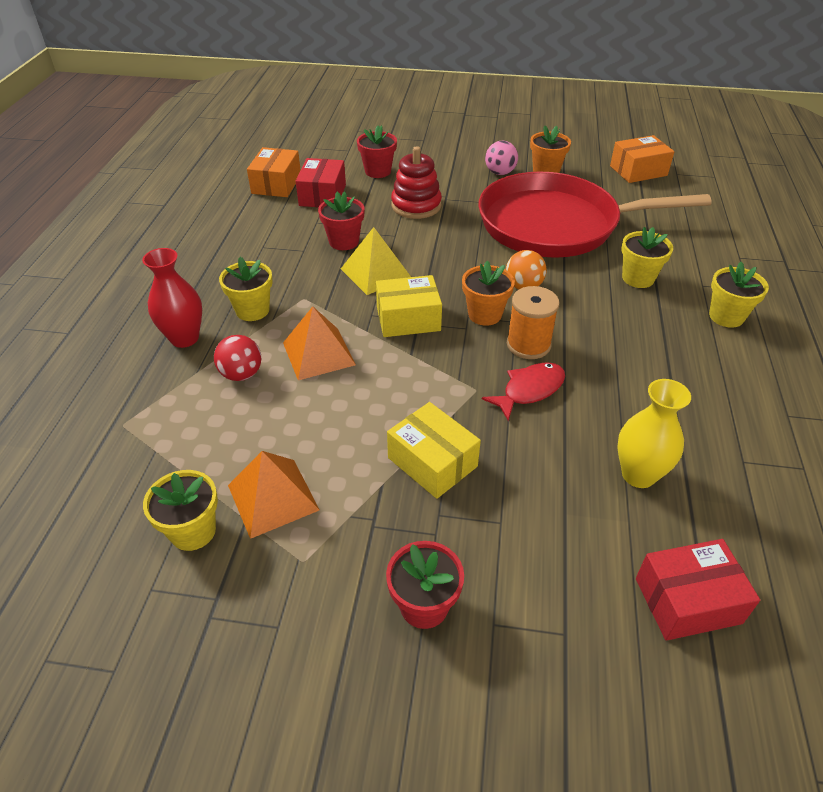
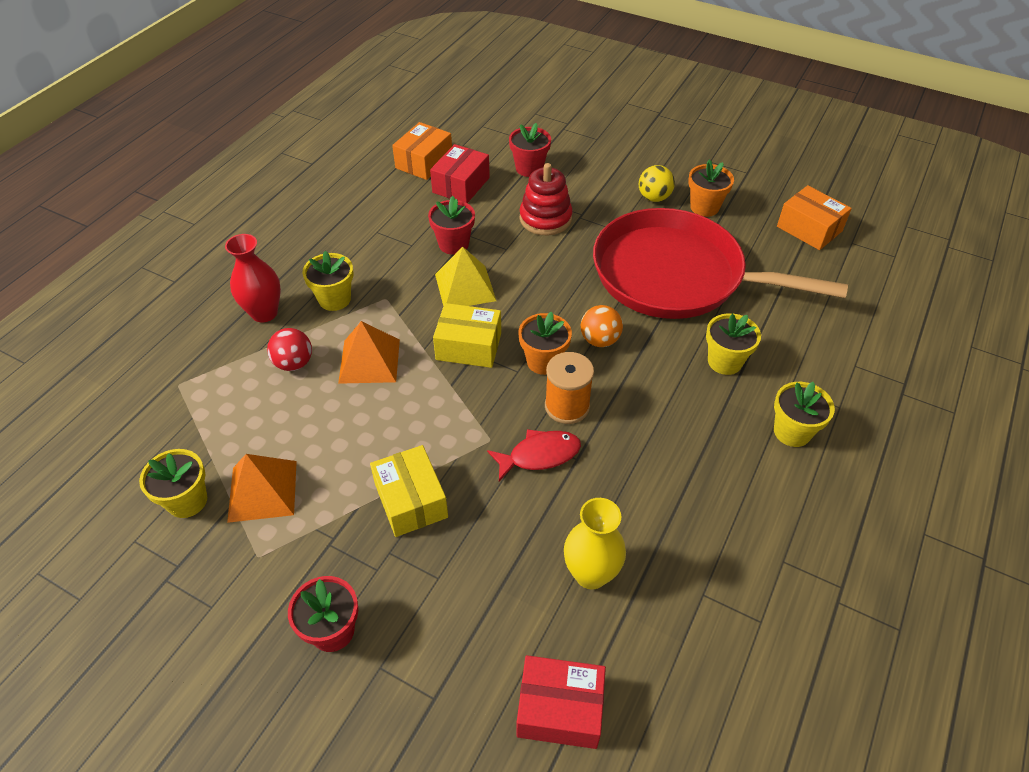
camera: 20 degrees right, 5 degrees up
pink ball [485,141,518,175] -> yellow ball [639,165,675,202]
orange box [610,135,674,183] -> orange box turned 45 degrees clockwise [777,185,852,250]

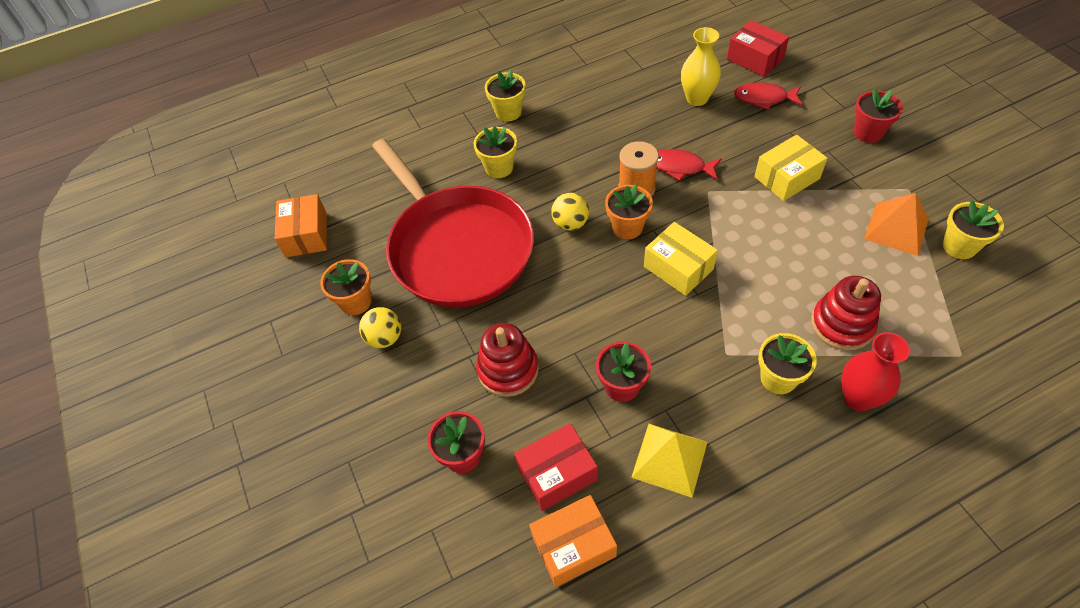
camera: 140 degrees left, 5 degrees up
red ball [267,328,312,371] -> red stacking toy [811,276,881,351]
orange pyramid [338,321,400,384] -> none
yellow box [370,445,448,537] -> yellow box turned 45 degrees clockwise [754,135,827,201]
yellow pyramid [435,247,496,306] -> yellow pyramid moved to [631,424,707,498]
orange ball [581,305,623,347] -> yellow ball [551,193,589,231]
none -> red fish [734,83,803,110]

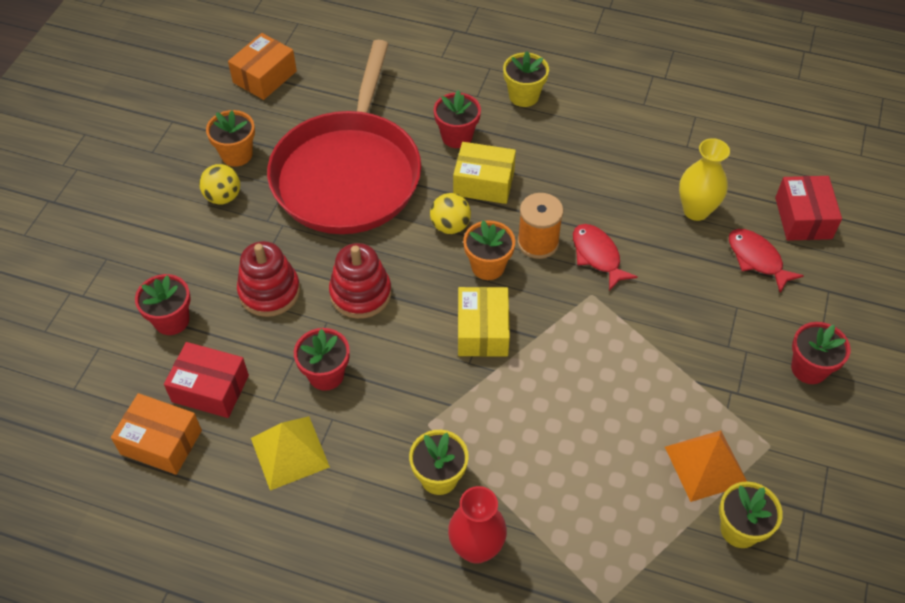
camera: 40 degrees right, 0 degrees up
yellow flower pot [474,126,517,178] -> red flower pot [433,90,481,148]
yellow box [754,135,827,201] -> yellow box moved to [453,142,516,204]
red stacking toy [811,276,881,351] -> red stacking toy moved to [329,243,391,319]

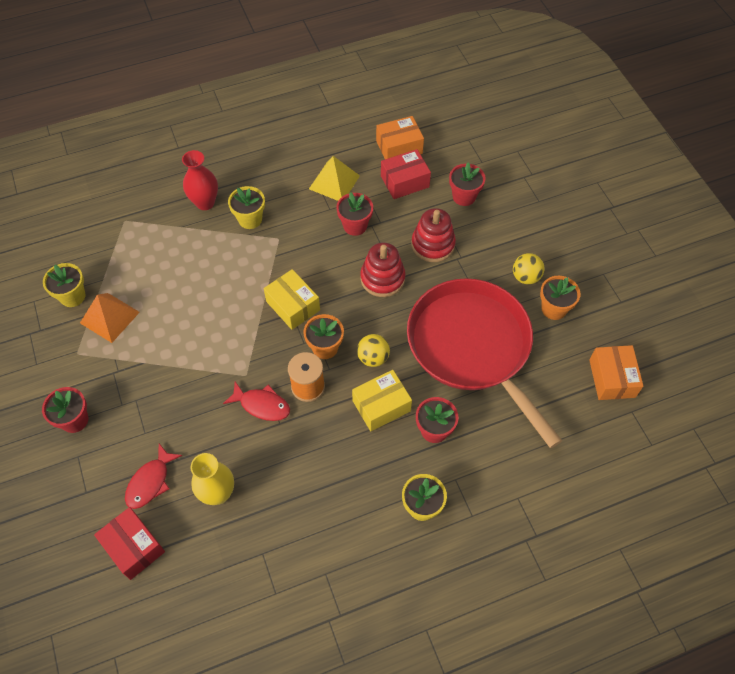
camera: 140 degrees right, 5 degrees up
red fish [729,229,804,293] -> red fish turned 105 degrees clockwise [125,444,182,509]

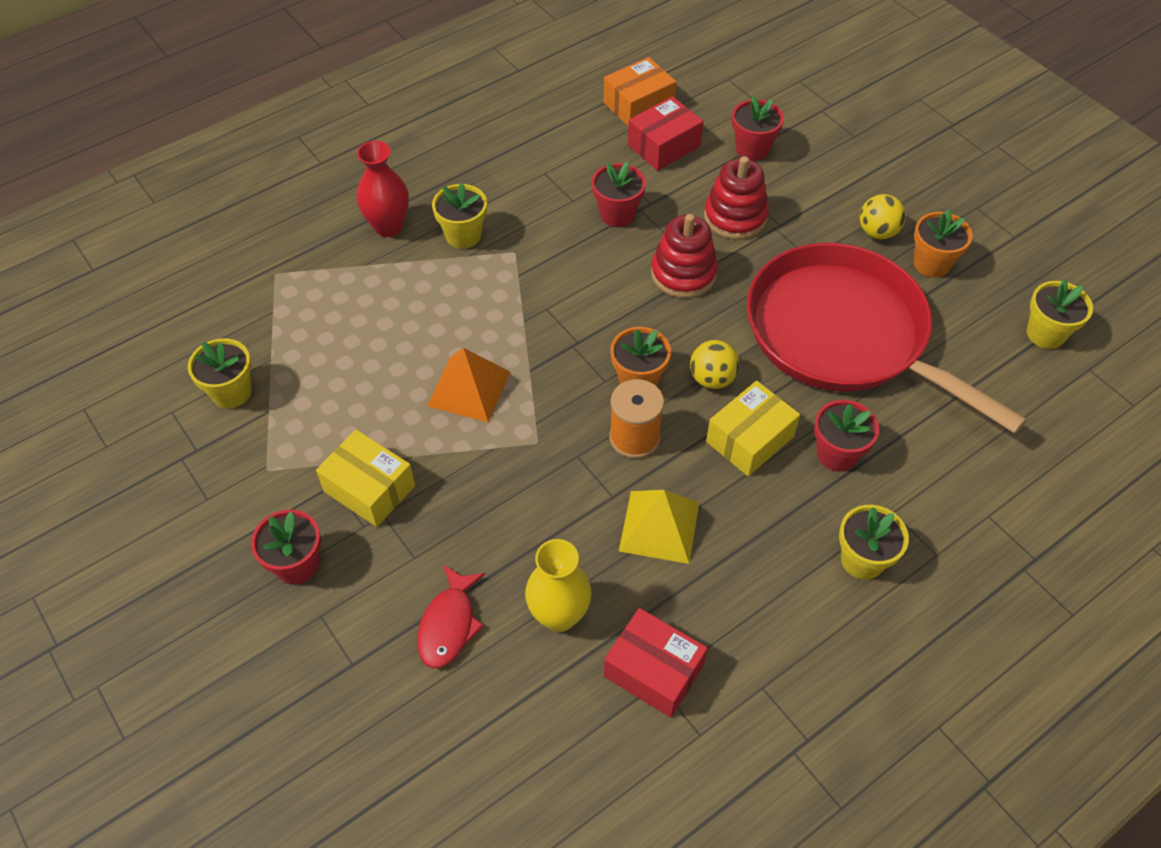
camera: 15 degrees left, 5 degrees down
orange pyramid [80,293,140,343] -> orange pyramid moved to [427,348,510,422]
red box [94,507,165,580] -> red box moved to [604,608,708,718]
red fish [223,381,290,421] -> none
yellow box [264,269,320,330] -> yellow box moved to [316,430,415,527]
yellow pyramid [309,156,360,201] -> yellow pyramid moved to [619,490,699,564]
orange box [589,345,643,400] -> yellow flower pot [1027,279,1093,349]

